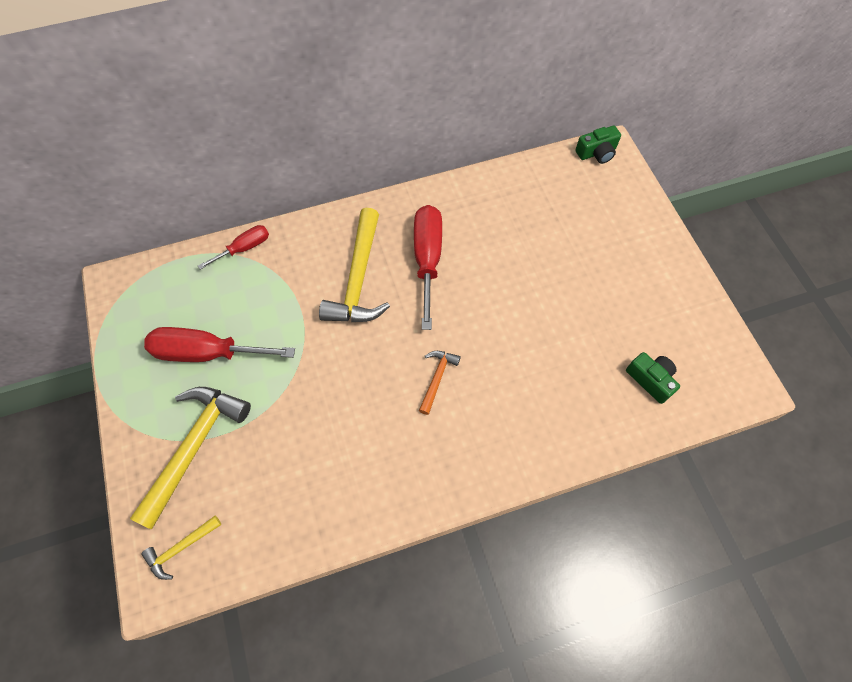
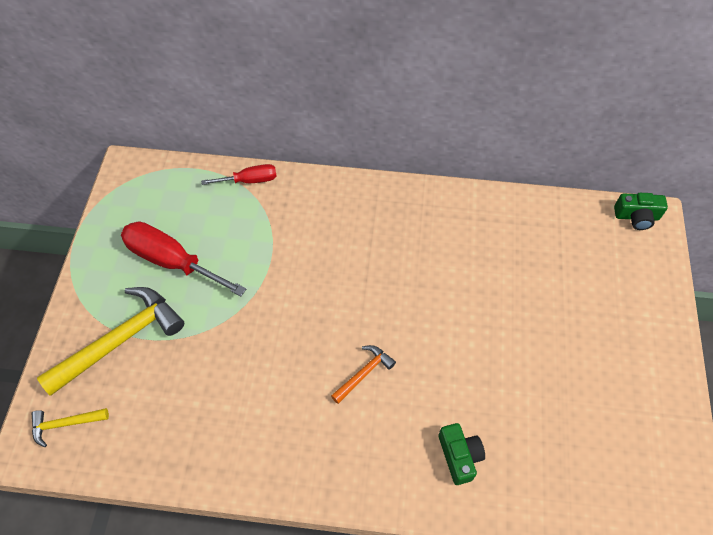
camera: 25 degrees right, 5 degrees down
yellow hammer [319,208,390,322] -> none
red screwdriver [414,205,442,330] -> none
green camera [626,352,680,404] -> green camera moved to [438,423,485,485]

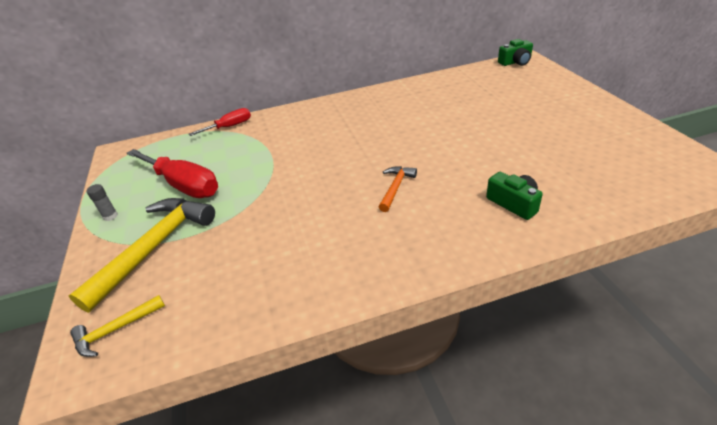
camera: 20 degrees left, 20 degrees down
red screwdriver [121,222,246,296] -> red screwdriver turned 150 degrees counterclockwise [127,149,218,198]
none -> grey glue stick [86,184,118,221]

